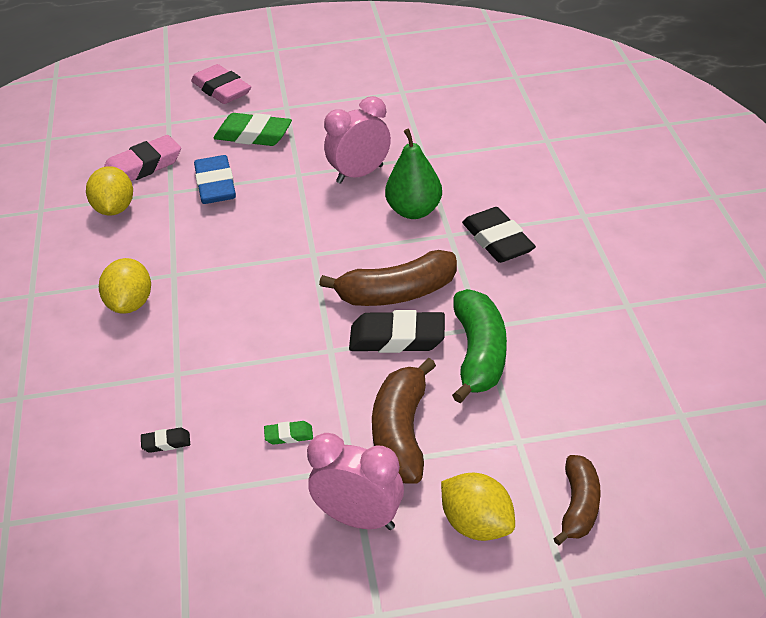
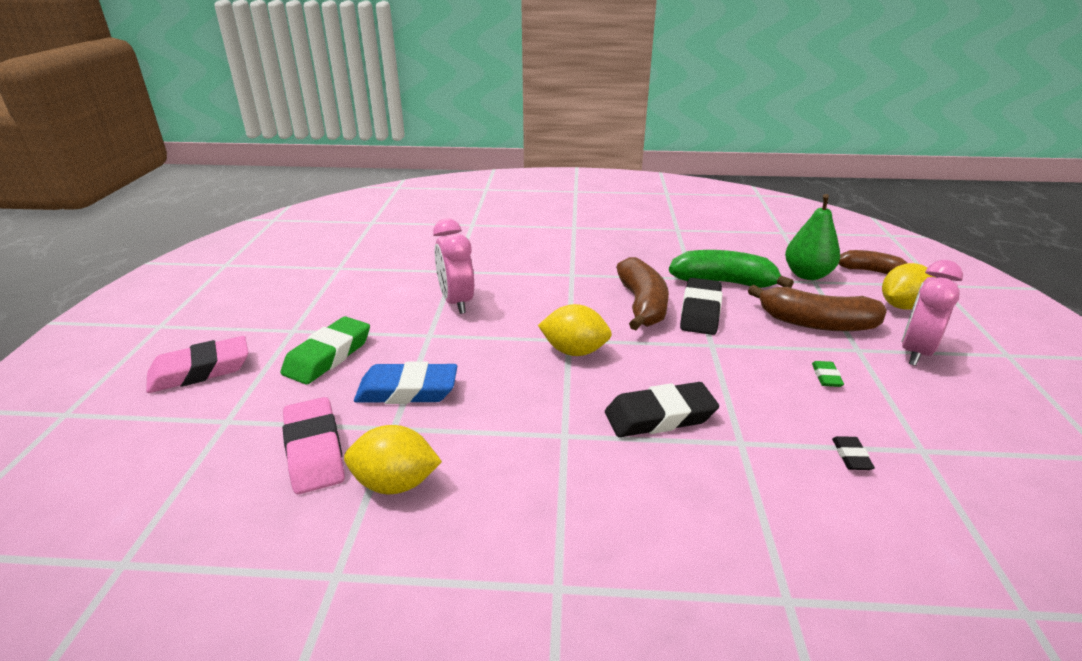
camera: 80 degrees left, 10 degrees down
yellow lemon [99,258,151,314] -> yellow lemon moved to [538,304,612,356]
green pear [385,128,442,219] -> green pear moved to [785,194,840,280]
black eraser [462,207,536,263] -> black eraser moved to [605,382,719,437]

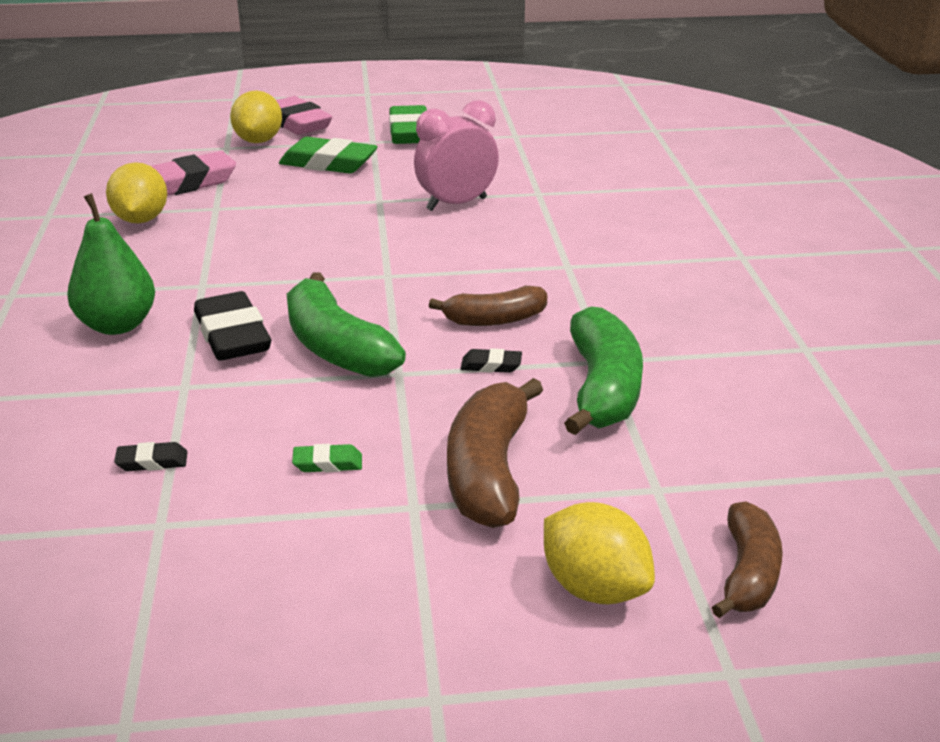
camera: 80 degrees right, 0 degrees up
blue eraser [354,362,457,404] -> none
yellow lemon [538,304,612,356] -> yellow lemon moved to [230,90,282,143]
brown banana [616,257,669,330] -> brown banana [429,286,547,326], size x0.64
black eraser [680,278,722,335] -> black eraser [461,348,522,373], size x0.46
green pear [785,194,840,280] -> green pear moved to [67,193,155,335]
pink clock [902,260,963,366] -> none
none -> green banana [287,272,406,377]
none -> green eraser [389,105,427,144]

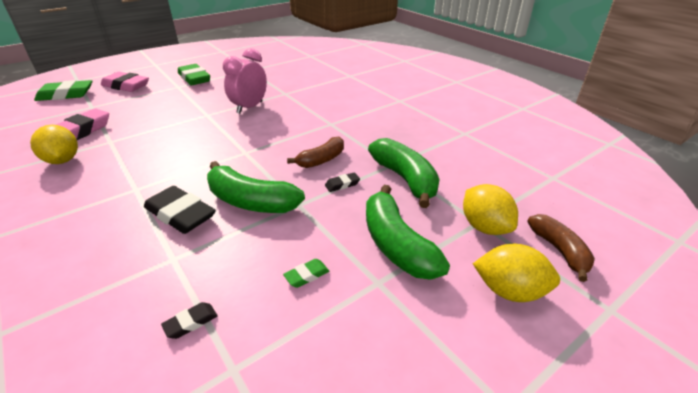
camera: 30 degrees left, 5 degrees up
green pear [67,193,155,335] -> none
yellow lemon [230,90,282,143] -> yellow lemon moved to [463,184,518,235]
green eraser [279,137,378,174] -> green eraser moved to [34,80,92,101]
brown banana [447,378,543,528] -> green banana [366,185,450,280]

